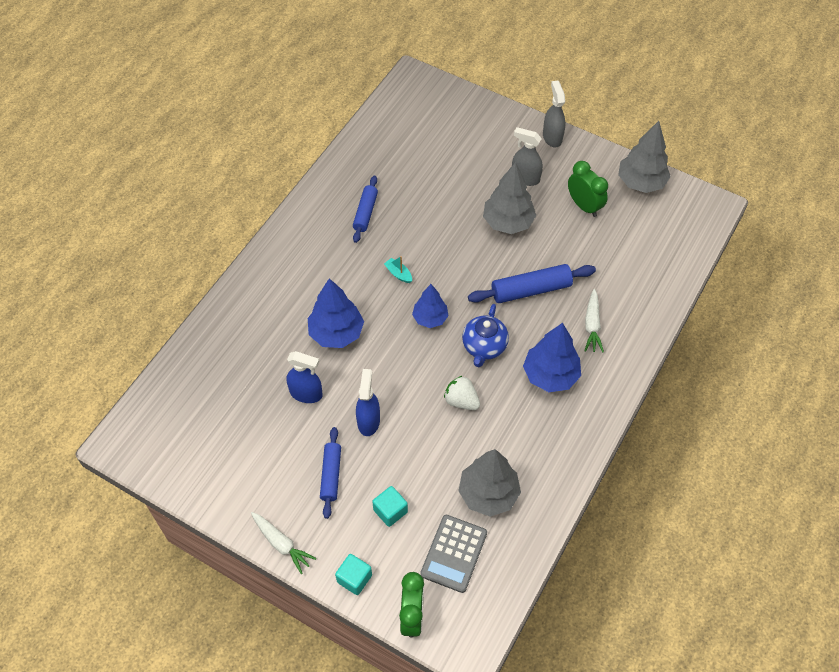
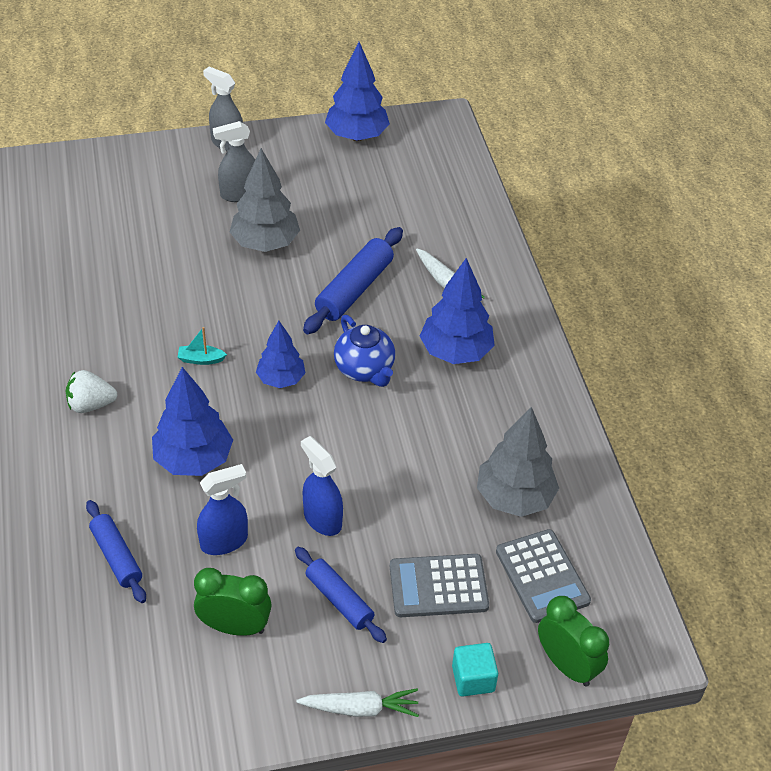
camera: 45 degrees left, 10 degrees down
blue rolling pin [353,176,378,243] -> blue rolling pin moved to [86,500,146,603]
turquoise cube [372,486,408,527] -> grey calculator [390,554,489,617]
white strawberry [444,376,480,410] -> white strawberry moved to [66,370,117,413]
green clock [568,161,608,217] -> green clock moved to [194,568,272,636]
grey tree [618,121,671,193] -> blue tree [325,42,390,141]

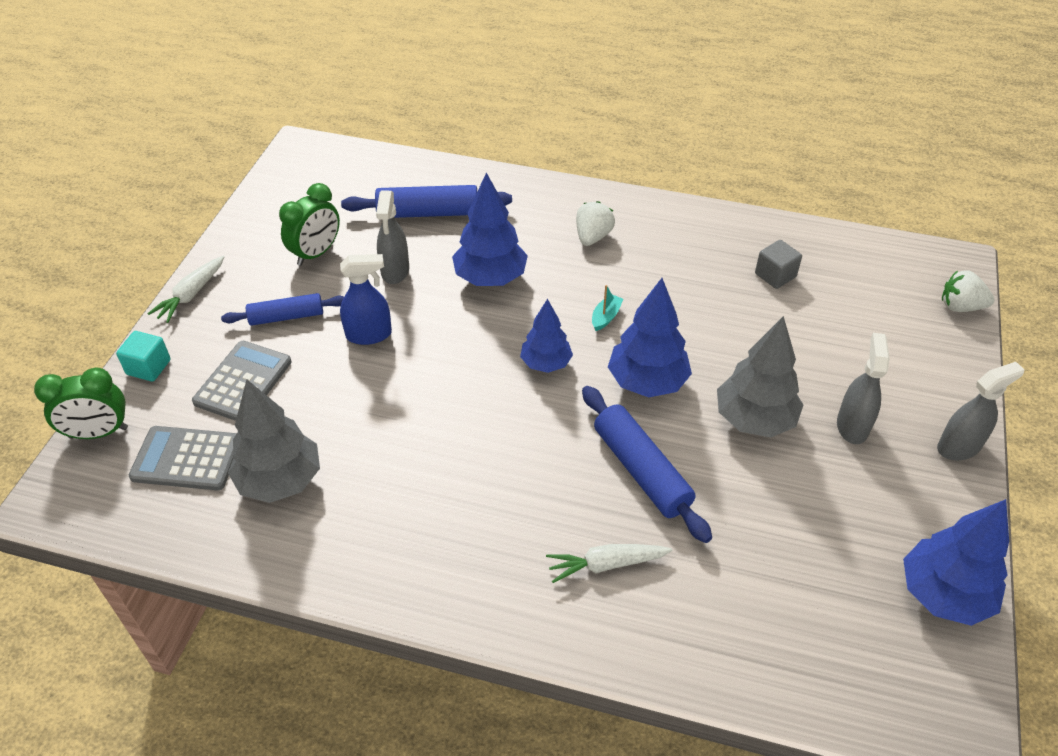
camera: 120 degrees right, 0 degrees up
blue rolling pin [86,500,146,603] -> blue rolling pin [341,185,512,218], size x1.52
blue spray bottle [197,464,248,555] -> grey spray bottle [376,190,409,284]
blue teapot [334,315,395,387] -> none
blue tree [420,258,495,364] -> blue tree moved to [608,278,692,397]
none -> grey cube [755,240,802,289]
none -> white strawberry [942,270,995,312]

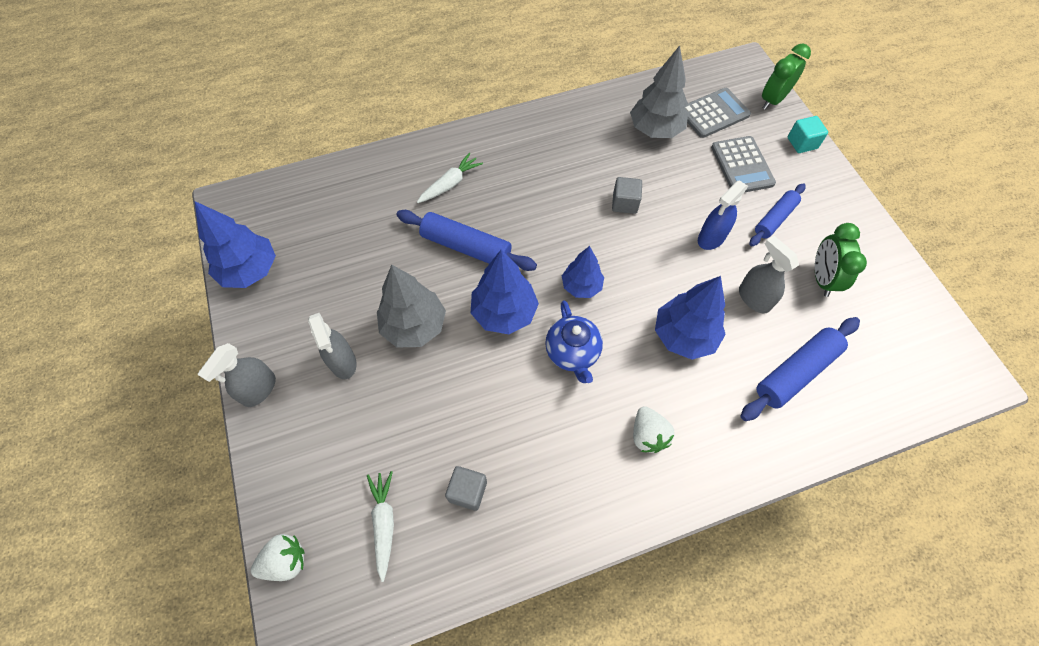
camera: 145 degrees right, 15 degrees up
white carrot [147,256,224,323] -> white carrot moved to [367,471,394,582]
turquoise boat [592,285,623,331] -> blue teapot [545,300,603,383]
none -> grey cube [612,177,642,214]

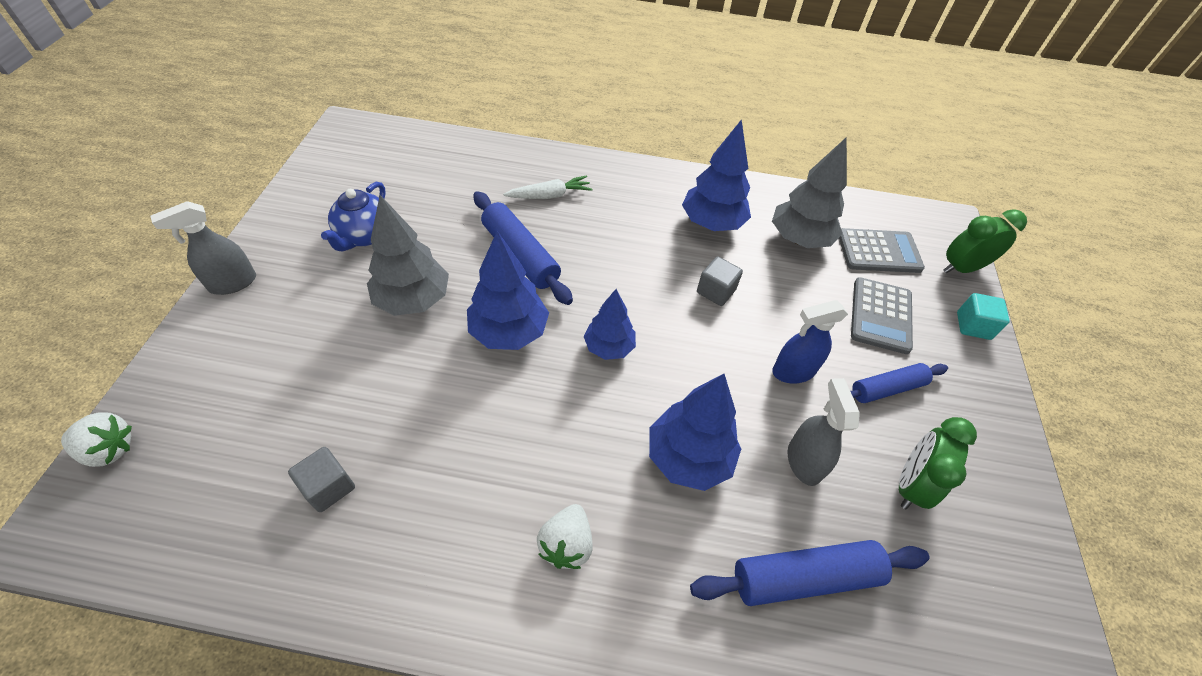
camera: 25 degrees right, 10 degrees down
blue tree [195,201,276,288] -> blue tree moved to [682,119,751,231]
grey spray bottle [308,313,357,379] -> none
white carrot [367,471,394,582] -> none
blue teapot [545,300,603,383] -> blue teapot moved to [321,182,386,251]

